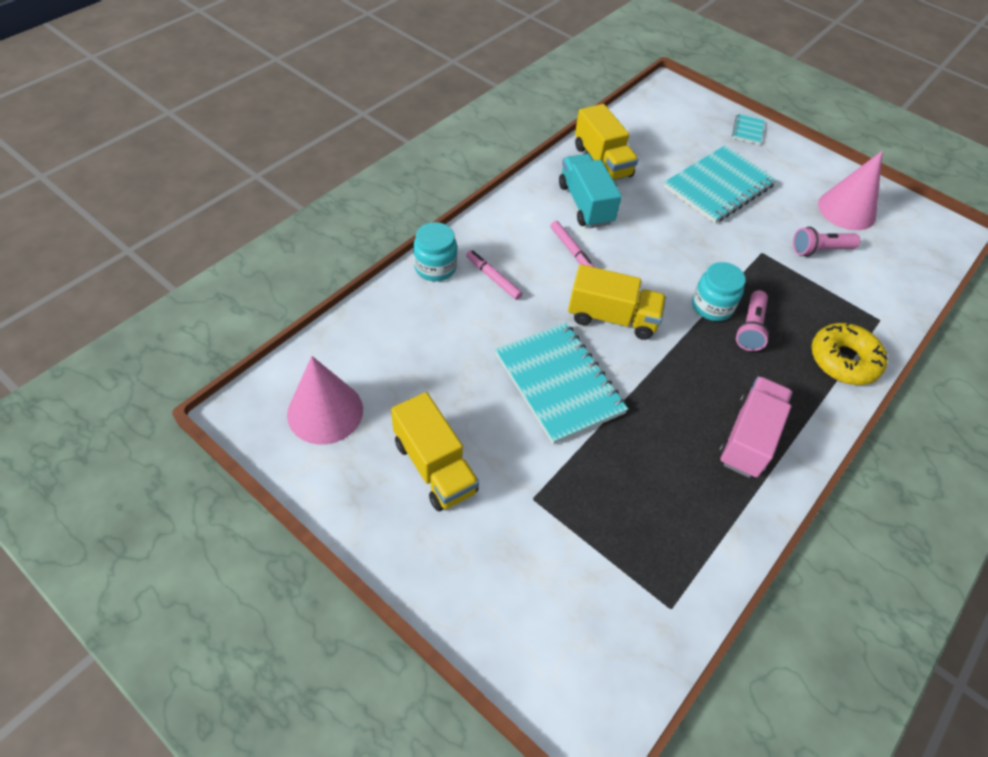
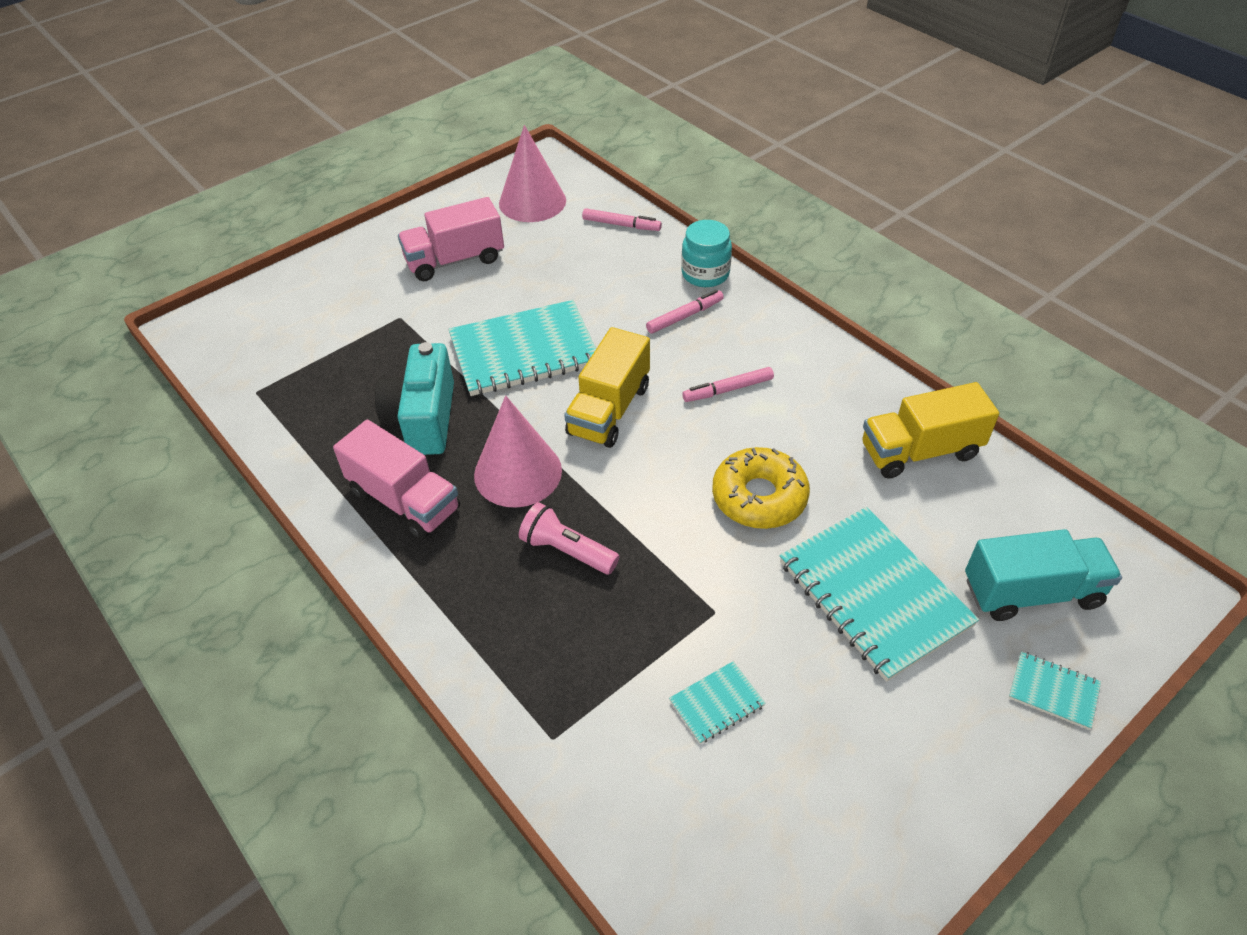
camera: 105 degrees right, 5 degrees down
yellow truck [391,392,479,511] -> pink truck [398,197,504,281]
turquoise truck [559,154,622,228] -> turquoise truck moved to [965,529,1122,621]
turquoise jar [692,262,746,321] -> none
pink flashlight [793,227,860,256] -> turquoise notebook [669,661,766,744]
yellow donut [811,322,888,385] -> yellow donut moved to [712,447,810,529]
pink cone [818,151,883,230] -> pink cone moved to [474,396,562,507]
none -> turquoise camera [375,342,454,455]
none -> pink marker [582,208,662,231]

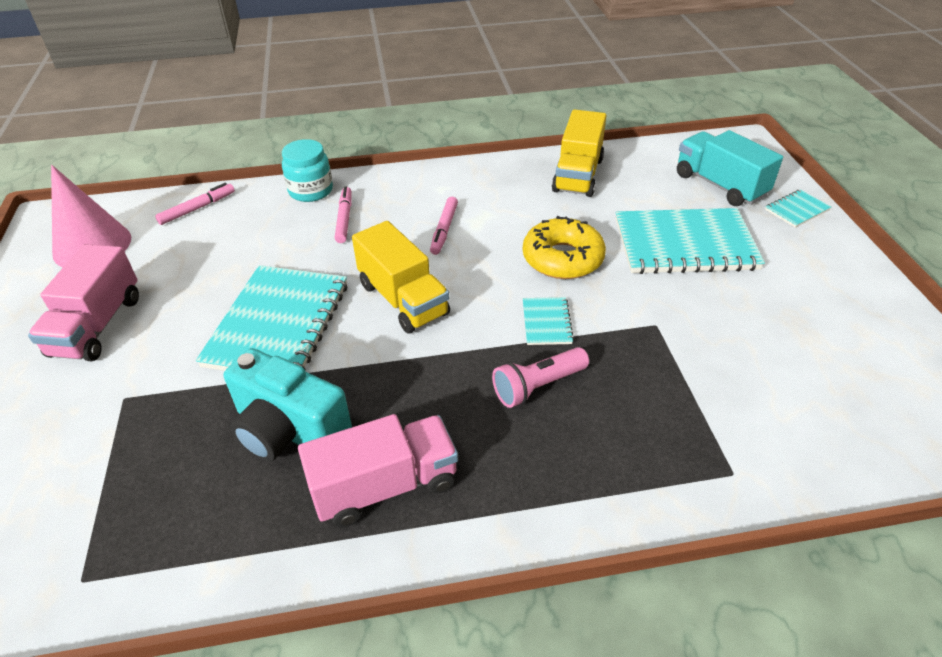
camera: 60 degrees left, 5 degrees down
pink cone [474,396,562,507] -> none
turquoise notebook [669,661,766,744] -> turquoise notebook moved to [523,297,574,345]
turquoise truck [965,529,1122,621] -> turquoise truck turned 60 degrees counterclockwise [677,130,783,206]

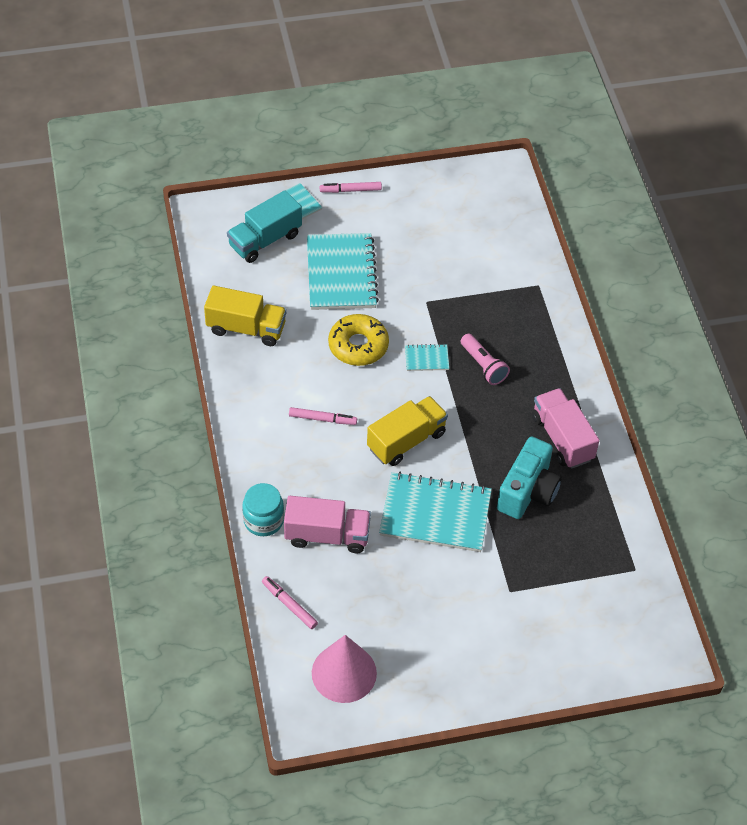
camera: 95 degrees left, 10 degrees up
pink truck [28,244,139,362] -> pink truck moved to [284,496,371,553]
pink marker [335,187,352,243] -> pink marker moved to [320,182,382,193]

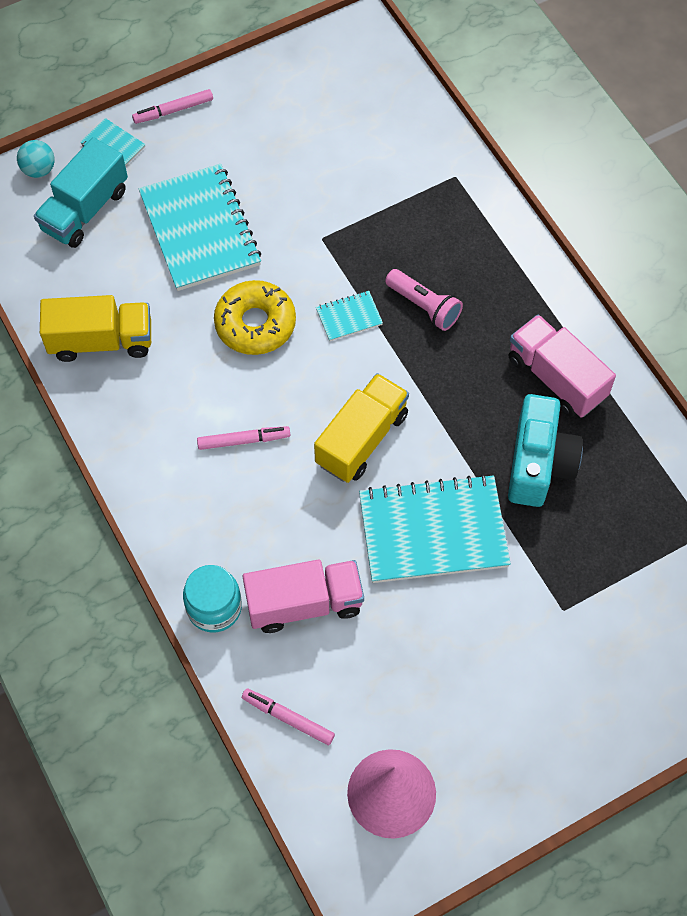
camera: 15 degrees left, 10 degrees up
none -> turquoise ball [17,140,54,178]

